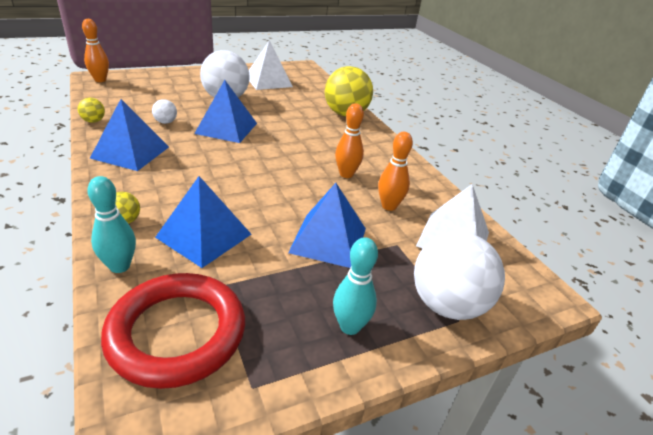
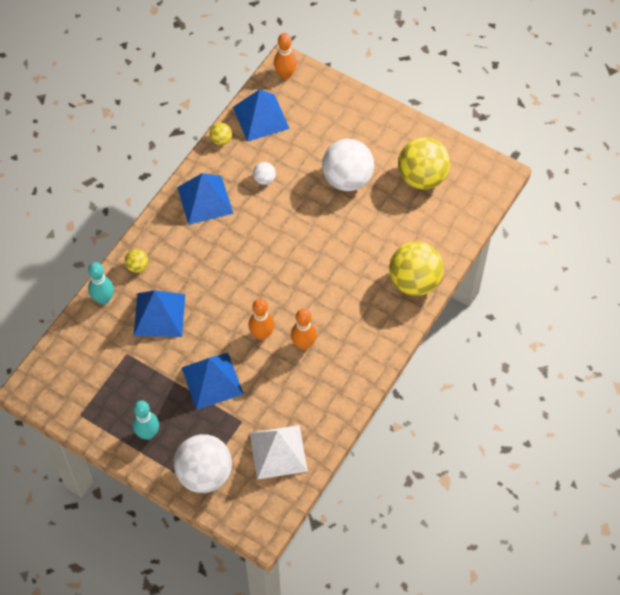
camera: 60 degrees right, 25 degrees up
red ring [101,273,245,389] -> none
blue pyramid [194,80,257,143] -> blue pyramid moved to [233,89,290,142]
white pyramid [249,40,293,90] -> yellow ball [398,137,450,190]
orange bowling pin [378,132,413,211] -> orange bowling pin moved to [249,299,274,340]

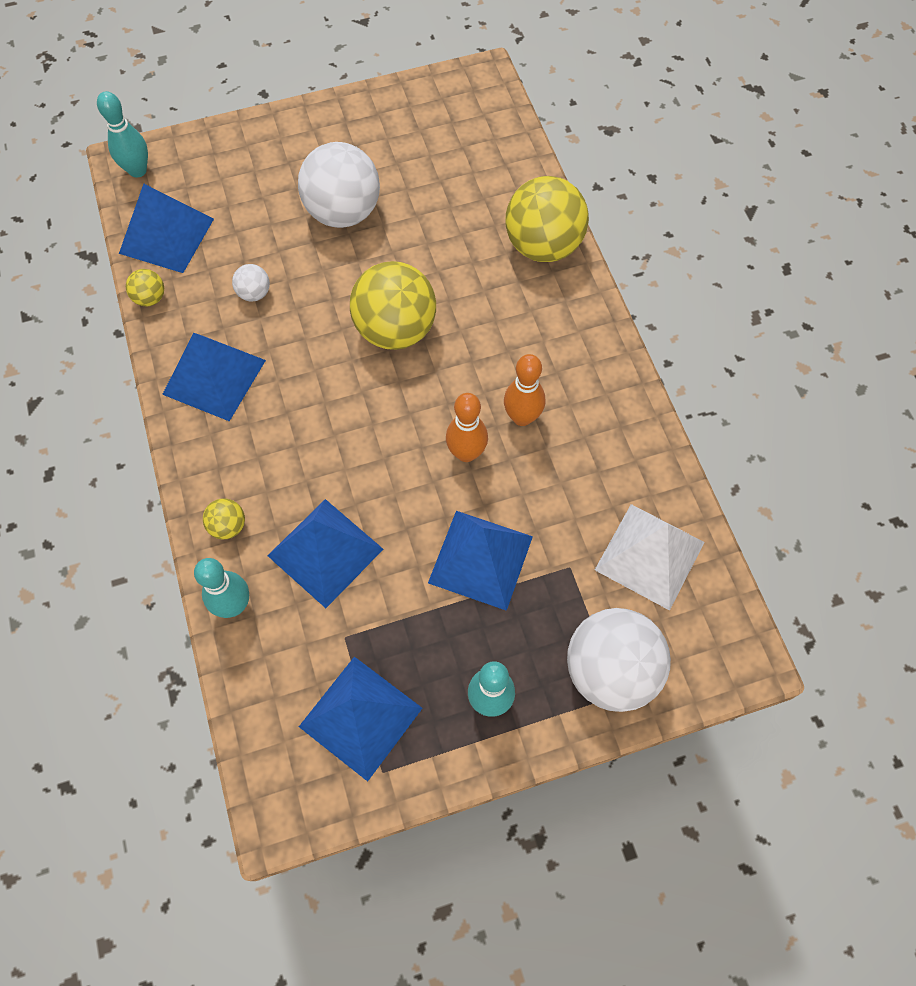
camera: 50 degrees left, 5 degrees up
orange bowling pin [274,33,297,79] -> turquoise bowling pin [97,91,148,178]
yellow ball [398,137,450,190] -> yellow ball moved to [350,261,436,350]
none -> blue pyramid [299,657,422,782]

